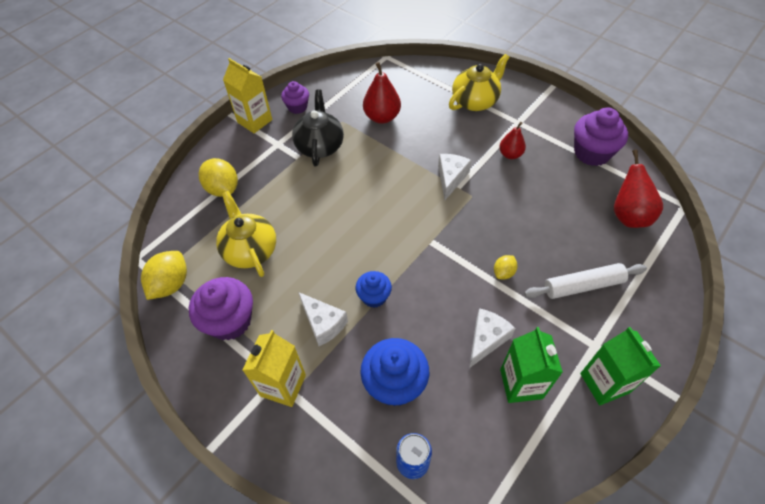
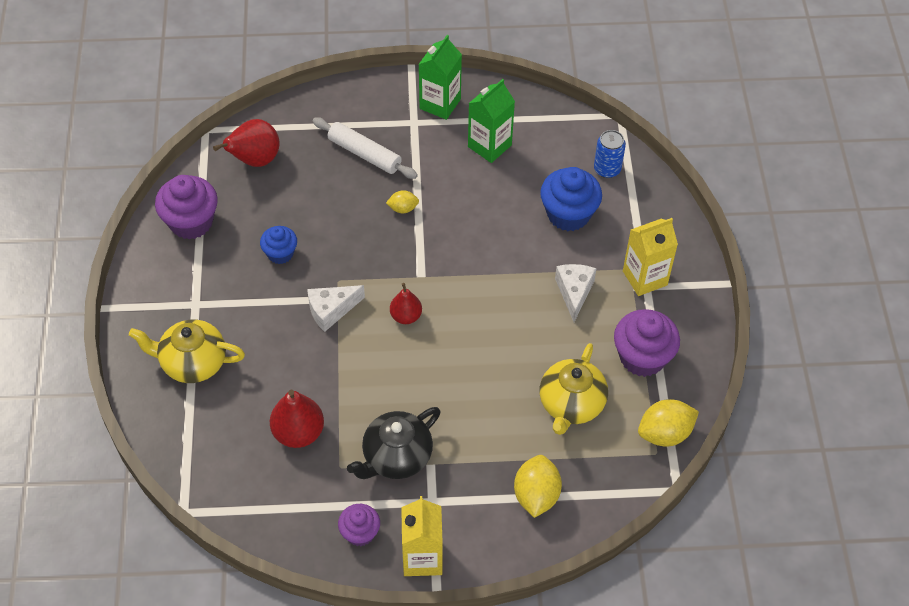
camera: 135 degrees left, 0 degrees up
blue cupcake [355,271,392,308] -> blue cupcake moved to [260,226,297,264]
white cheese [469,308,515,368] -> none
red pear [499,122,526,159] -> red pear moved to [390,283,422,324]

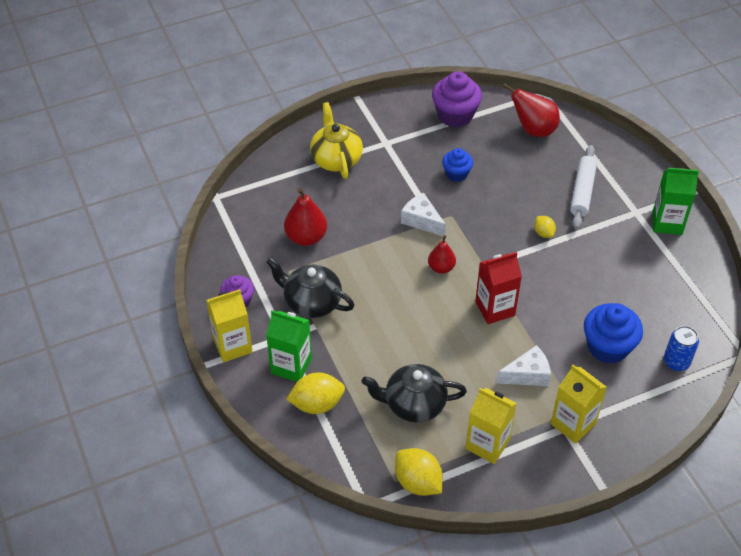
camera: 70 degrees right, 5 degrees down
green carton [468,79,515,163] -> green carton moved to [266,310,312,382]
yellow teapot [540,343,608,435] -> black teapot [362,364,467,423]
purple cupcake [614,309,680,377] -> yellow carton [466,388,517,464]
none -> red carton [475,252,522,324]

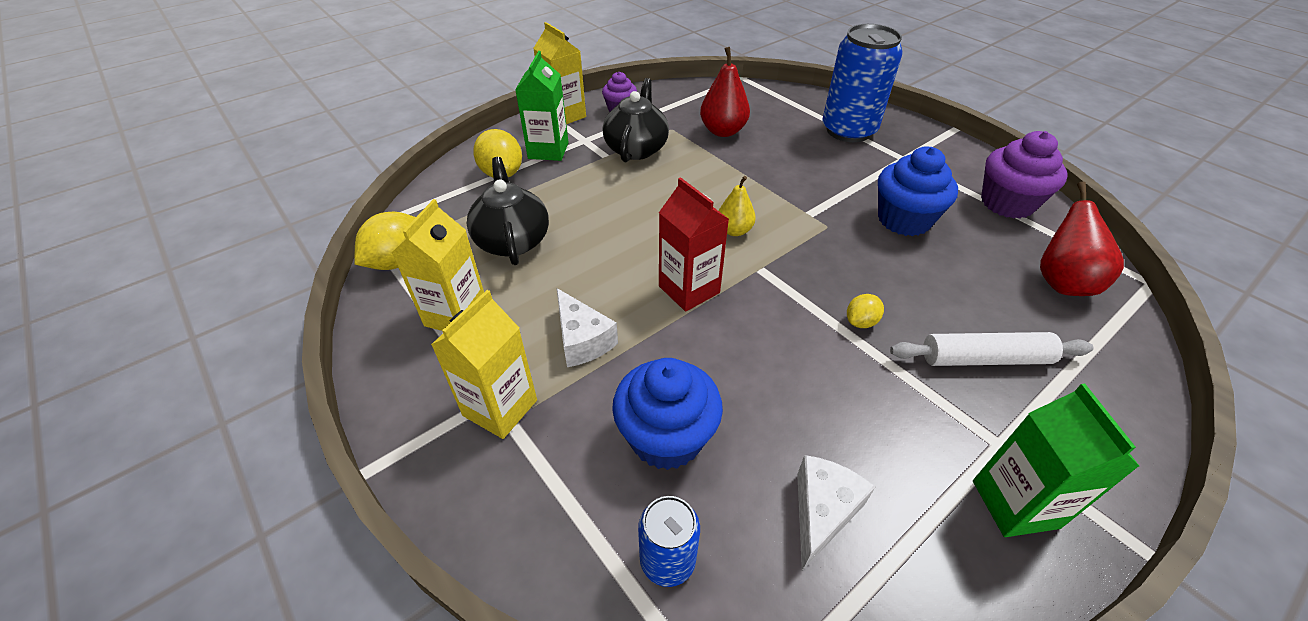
camera: 75 degrees right, 5 degrees down
yellow teapot [310,102,363,179] -> blue can [822,24,903,142]
white cheese [401,193,446,236] -> white cheese moved to [797,455,876,571]
red pear [428,235,456,274] -> yellow pear [719,176,756,236]
blue cupcake [442,148,473,182] -> blue cupcake [878,146,958,236], size x1.68

